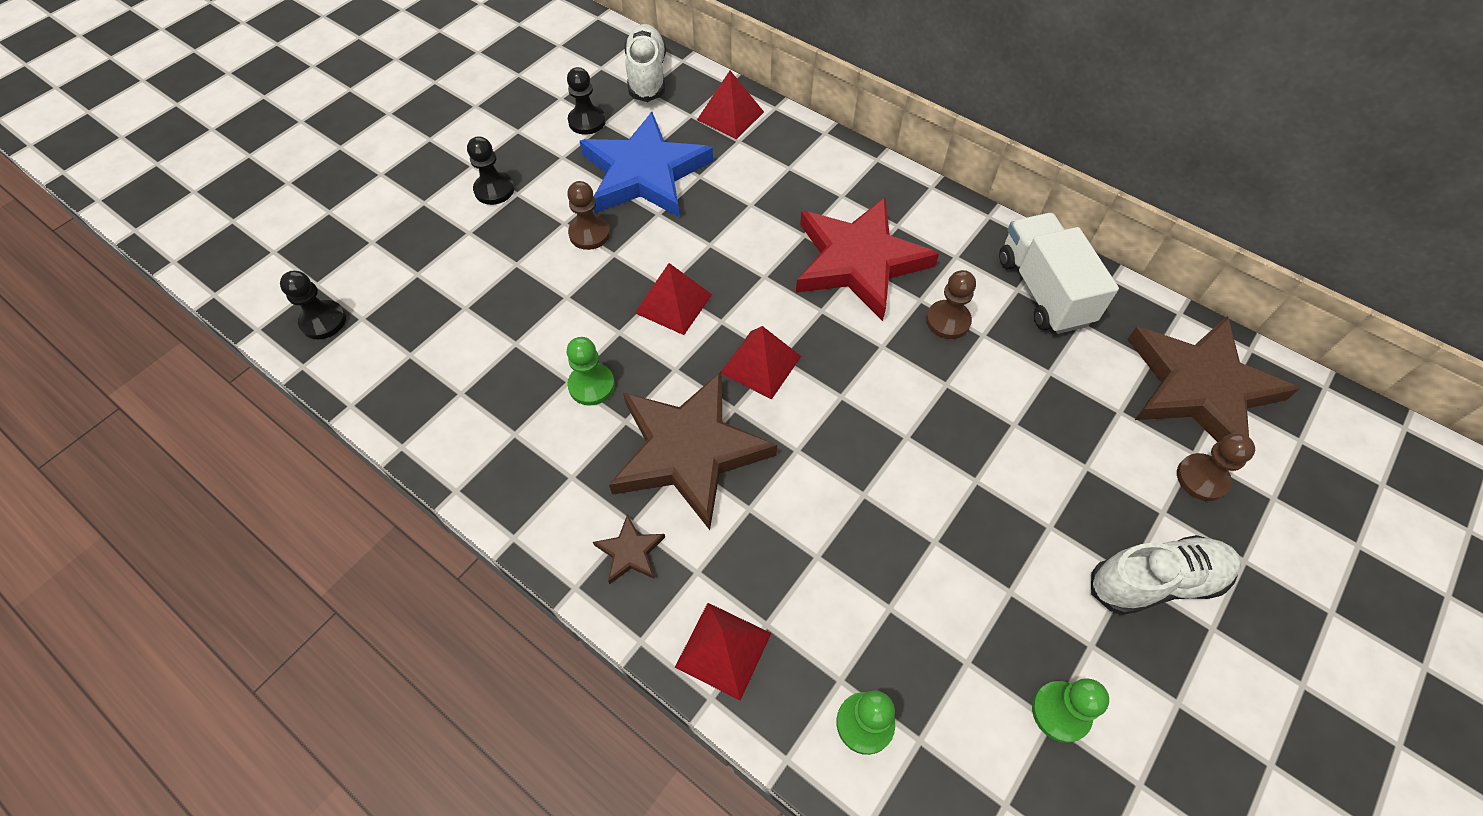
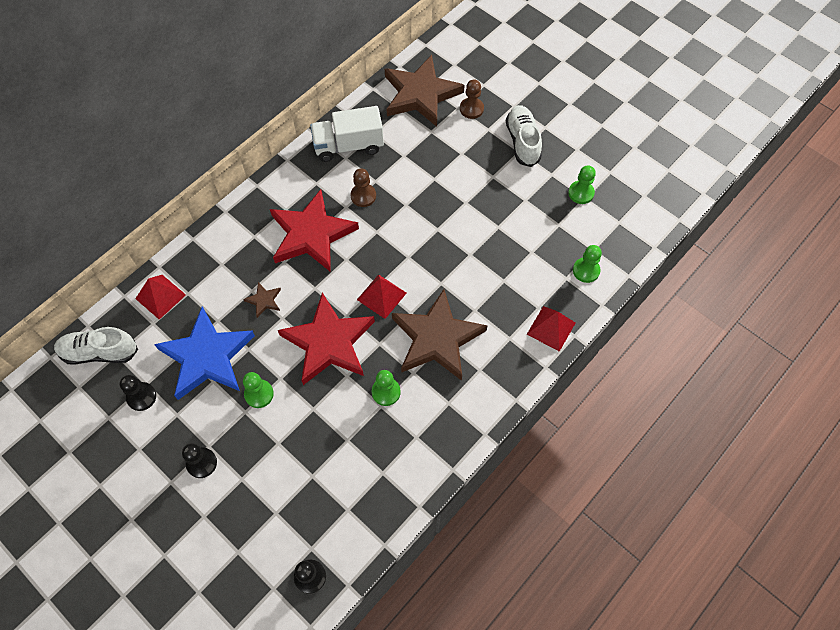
camera: 85 degrees left, 5 degrees up
brown pawn [567,181,610,250] -> green pawn [243,372,274,408]
brown star [593,514,665,584] -> brown star moved to [244,282,281,318]
red pyramid [635,263,712,335] -> red star [278,293,375,385]

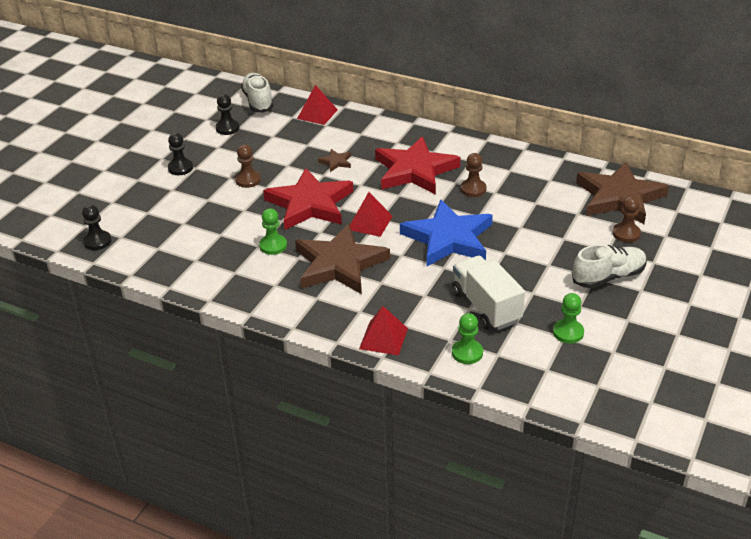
camera: 75 degrees right, 25 degrees down
blue star [154,306,255,400] -> blue star moved to [400,199,493,267]
green pawn [243,372,274,408] -> brown pawn [235,145,261,188]
white truck [310,106,384,162] -> white truck moved to [452,256,525,330]

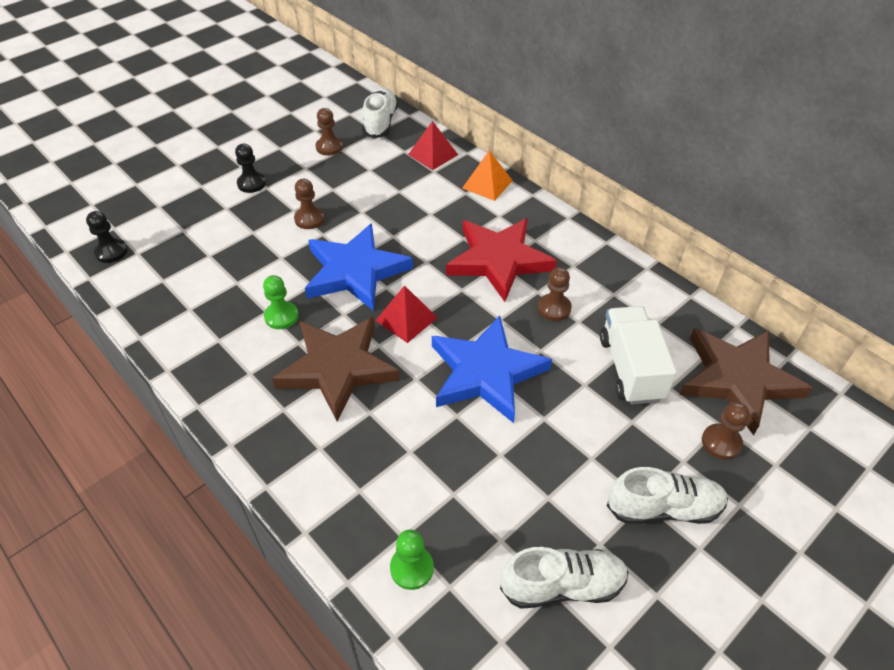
camera: 20 degrees right, 10 degrees up
black pawn [215,94,240,135] -> brown pawn [316,108,343,156]
red star [263,168,353,230] -> blue star [305,223,413,311]
brown star [318,149,351,172] -> none
red pyramid [359,306,408,356] -> none
white truck [452,256,525,330] -> white truck moved to [600,306,677,404]
green pawn [553,293,584,343] -> white shoe [500,547,629,609]
none -> orange pyramid [462,150,513,201]

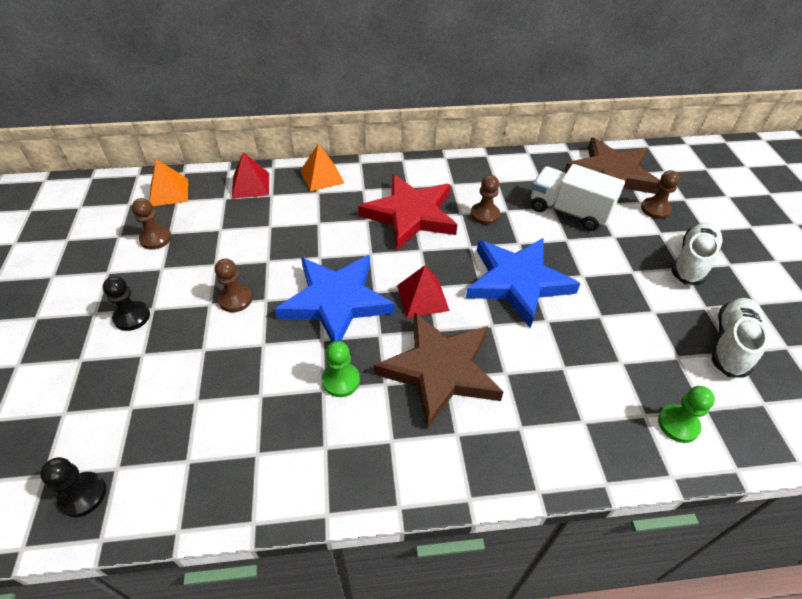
camera: 55 degrees left, 0 degrees up
white shoe [362,87,398,139] -> orange pyramid [149,159,188,206]

